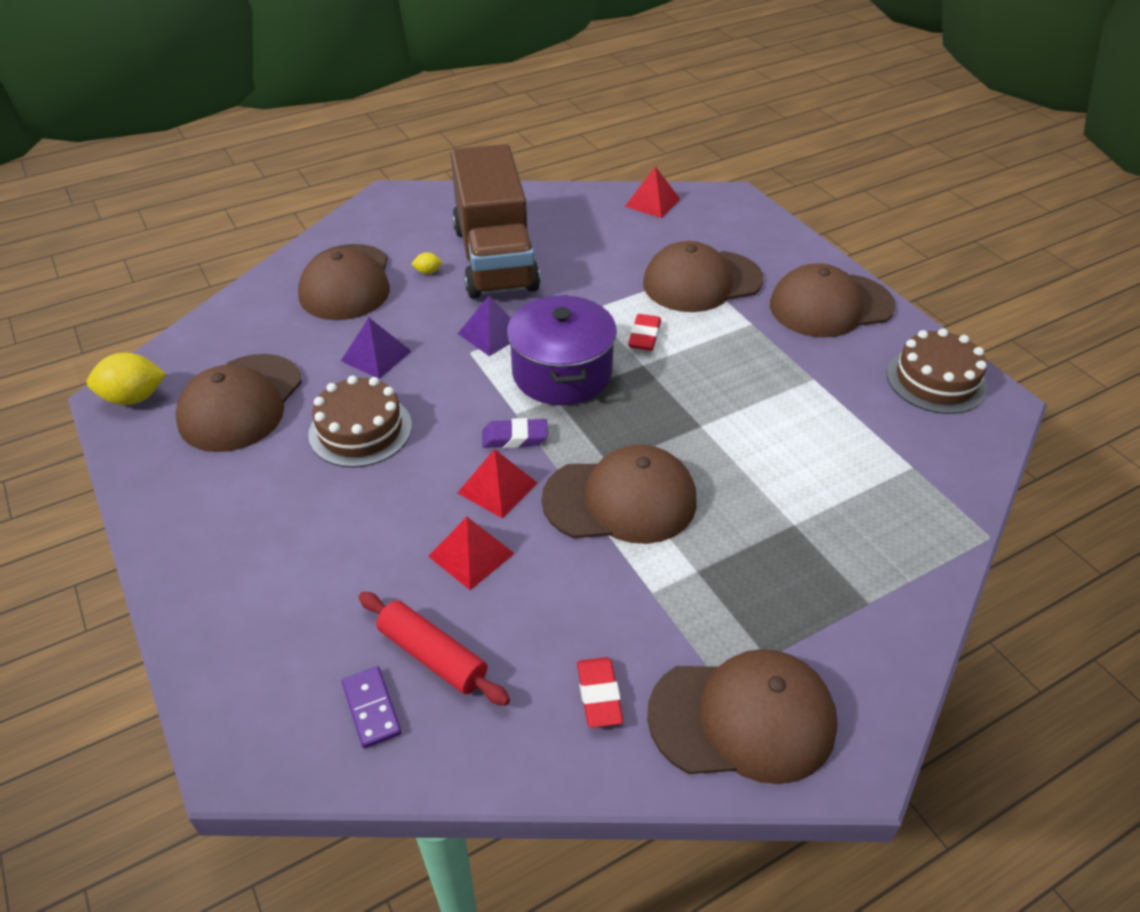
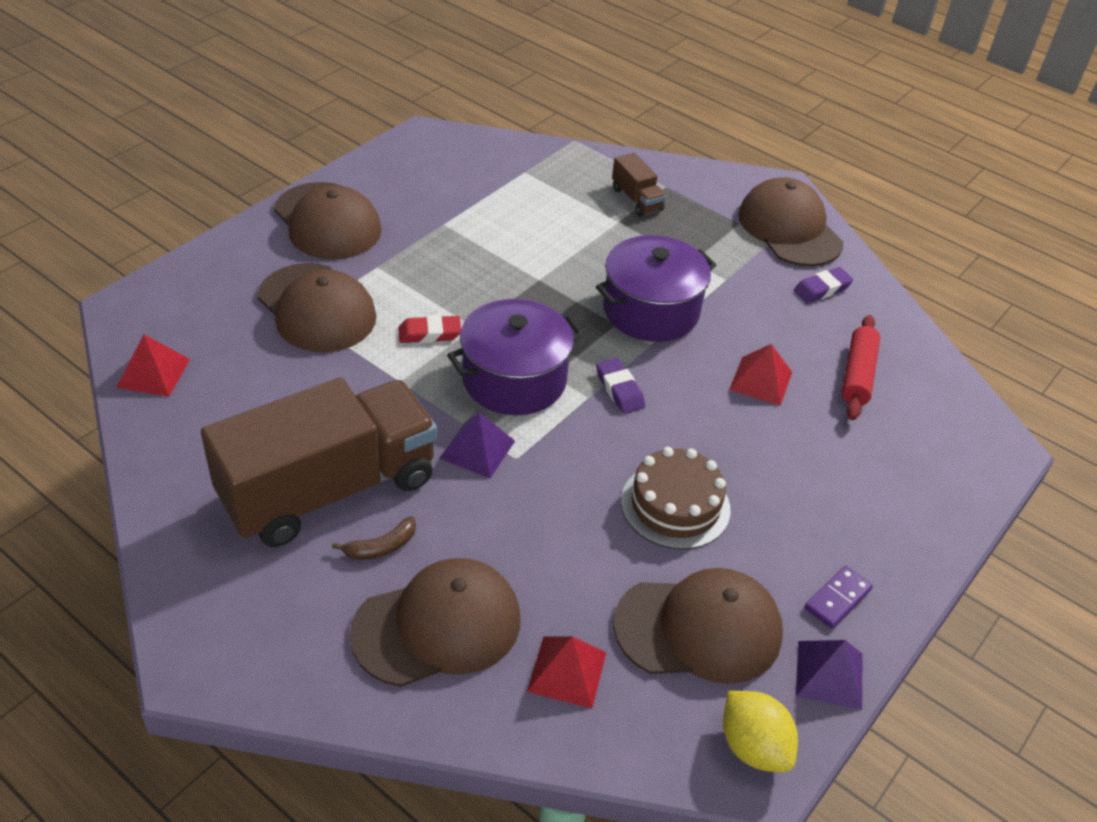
camera: 115 degrees left, 0 degrees up
purple pyramid [341,318,411,379] -> purple pyramid moved to [796,640,862,710]
purple domino [342,666,402,749] -> purple domino moved to [804,566,873,629]
yellow lemon [411,252,442,274] -> brown banana [332,516,416,560]
red pyramid [458,449,537,519] -> red pyramid moved to [527,636,606,709]
brown cap [542,444,697,544] -> purple pot [596,235,717,342]
red eraser [577,657,623,728] -> purple eraser [794,267,853,303]
brown cake [886,328,987,414] -> none
none -> brown truck [612,153,666,217]

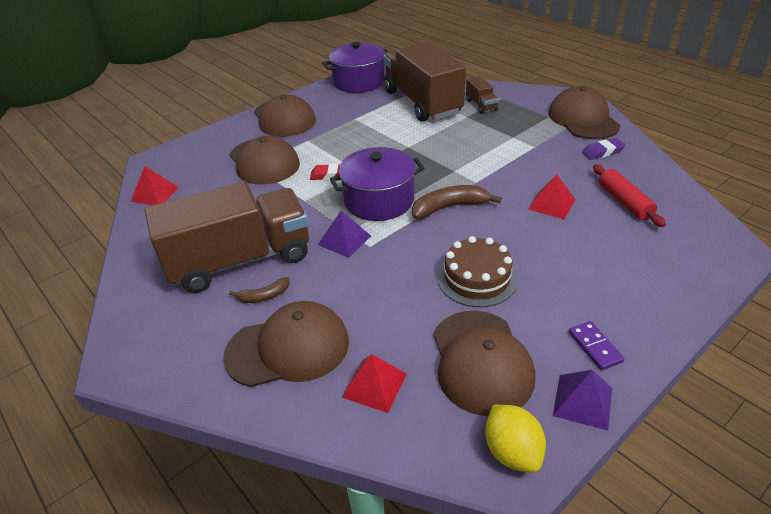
camera: 15 degrees right, 5 degrees down
purple pot [596,235,717,342] -> purple pot moved to [322,42,388,93]
purple eraser [596,358,645,414] -> brown banana [412,185,502,219]
brown cap [613,568,783,684] -> brown cap turned 75 degrees clockwise [434,311,535,416]
purple domino [804,566,873,629] -> purple domino turned 75 degrees counterclockwise [569,321,625,370]
red rolling pin [842,315,880,420] -> red rolling pin turned 45 degrees counterclockwise [593,164,666,227]
none -> brown truck [384,42,466,122]

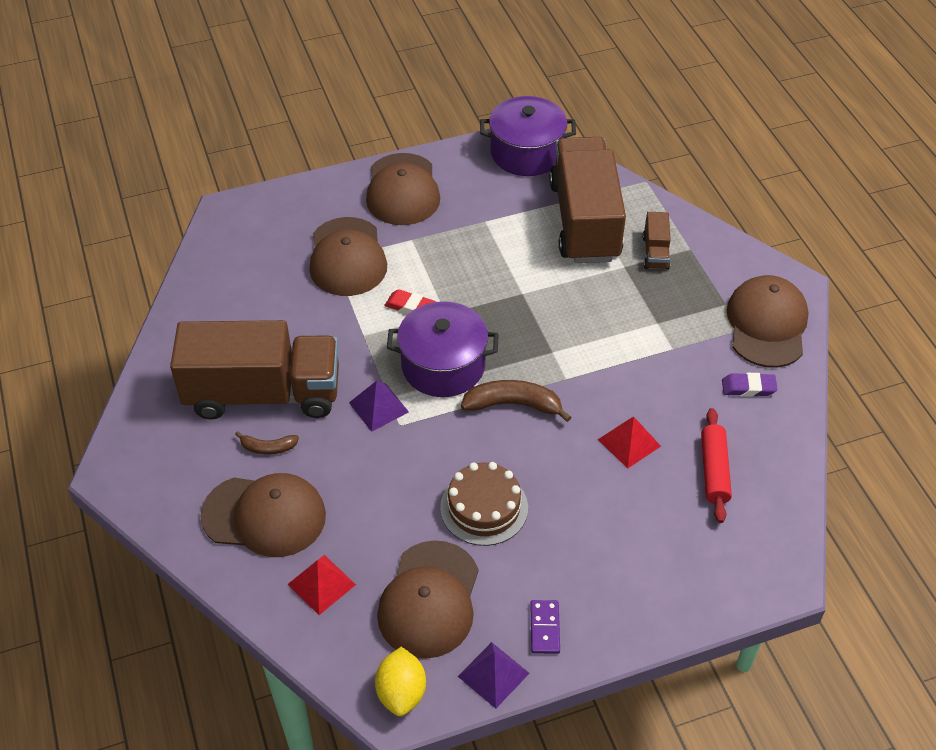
camera: 20 degrees right, 10 degrees up
red pyramid [131,166,179,205] -> none

